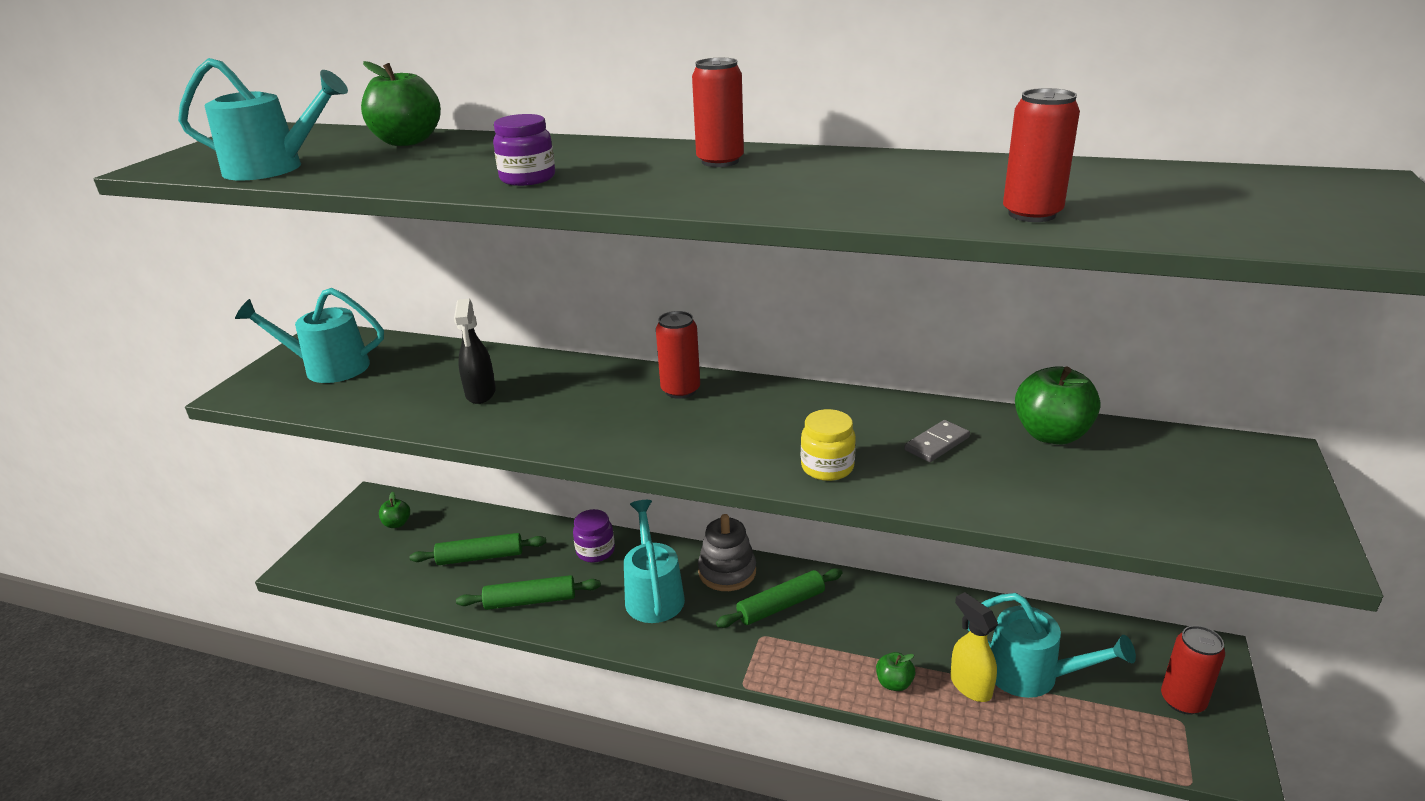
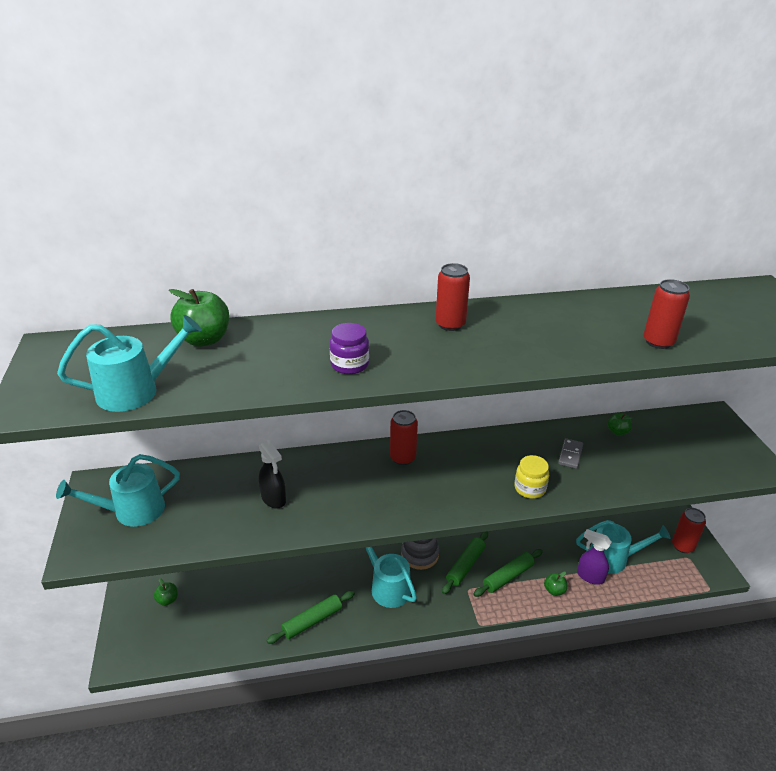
camera: 30 degrees left, 5 degrees up
green rolling pin [410,533,546,565] -> green rolling pin moved to [473,549,543,597]
purple jar [573,509,615,563] -> none
yellow spray bottle [950,592,998,702] -> purple spray bottle [577,529,612,585]
green apple [1015,366,1101,445] -> green apple [608,413,633,436], size x0.53

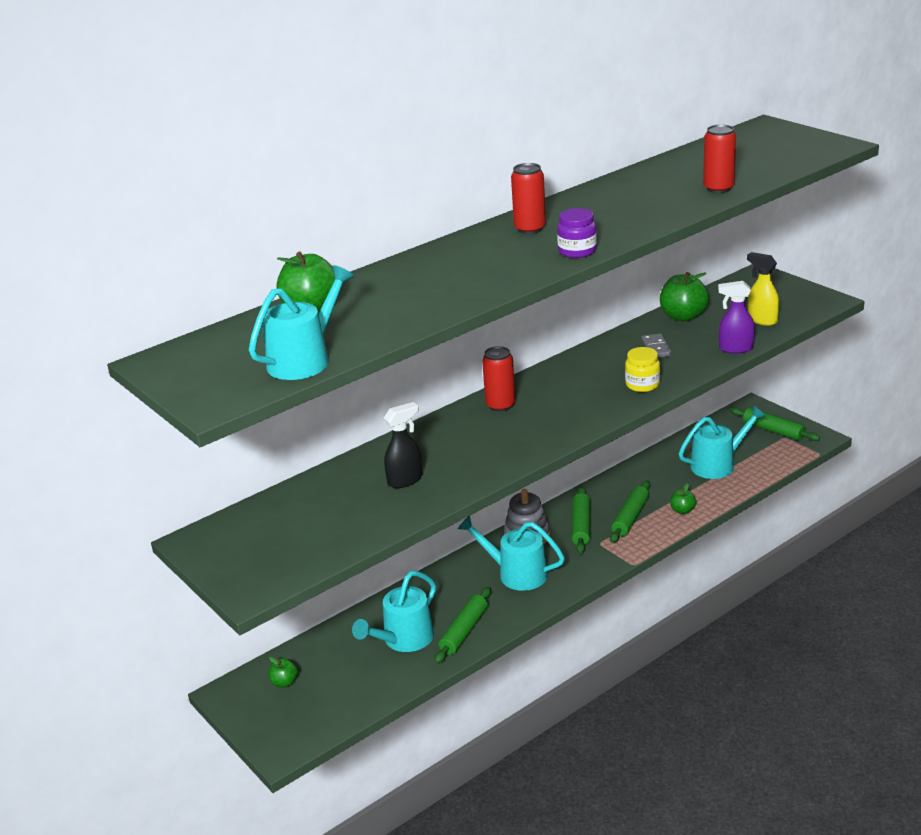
camera: 25 degrees left, 5 degrees down
turquoise watering can [56,454,180,527] -> turquoise watering can moved to [352,571,436,652]
black spray bottle [259,440,286,509] -> black spray bottle turned 60 degrees counterclockwise [384,402,423,488]
purple jar [330,323,369,374] -> purple jar moved to [557,208,597,258]
purple spray bottle [577,529,612,585] -> purple spray bottle moved to [718,281,755,354]
green apple [608,413,633,436] -> green apple [660,272,709,321], size x1.90
red can [672,508,706,553] -> green rolling pin [730,407,820,441]
none -> yellow spray bottle [747,252,779,326]

